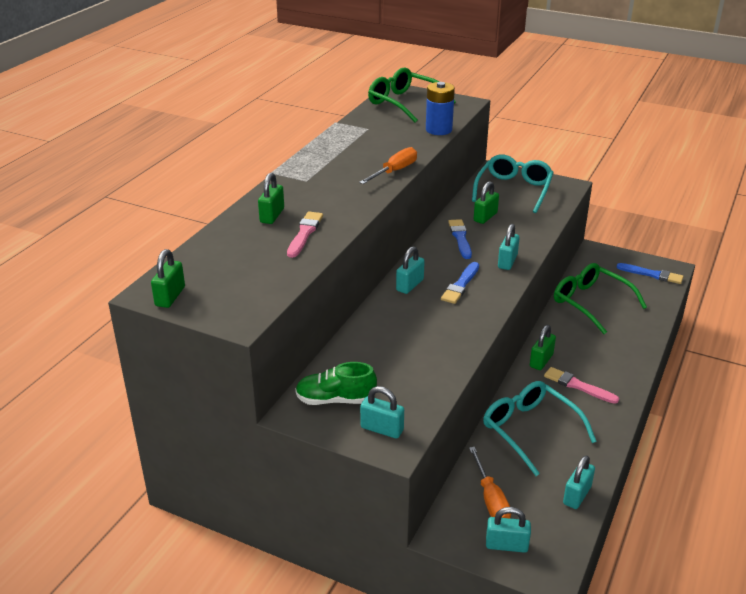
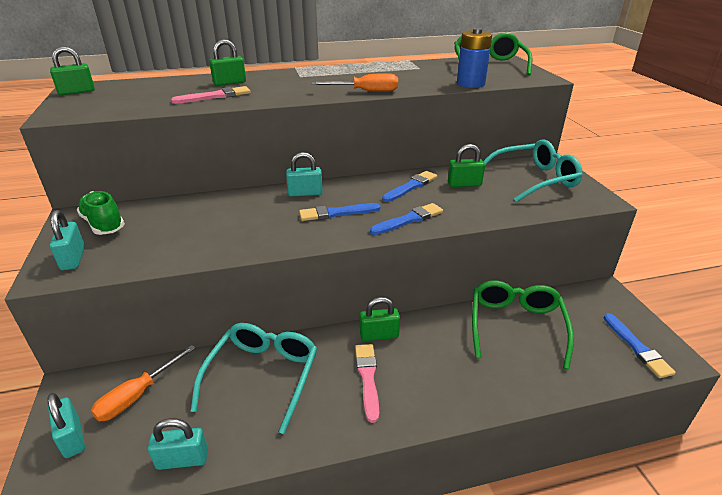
camera: 50 degrees right, 0 degrees up
turquoise padlock [498,224,520,270] -> blue brush [370,203,443,235]

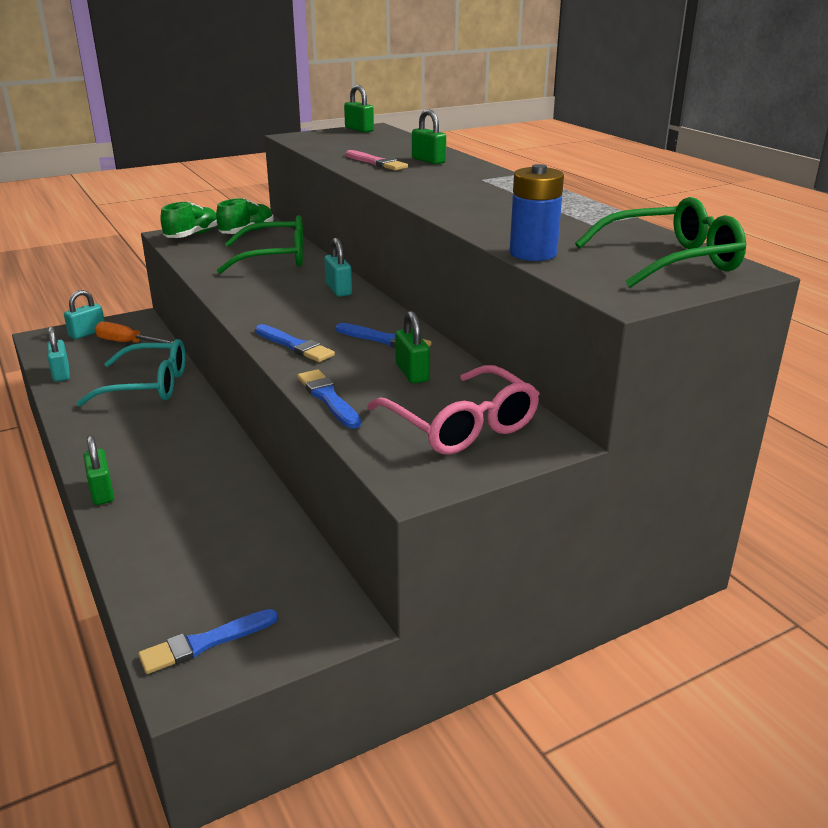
camera: 75 degrees right, 5 degrees down
turquoise padlock [50,210,85,270] -> green shoe [160,201,217,238]
blue brush [299,203,381,221] -> blue brush moved to [297,369,361,429]
orange screwdriver [312,73,398,92] -> none
pink brush [355,344,379,423] -> none
green padlock [360,297,400,341] -> green padlock moved to [83,435,114,505]
green glasses [472,281,574,370] -> green glasses moved to [217,215,304,274]
turquoise glasses [483,139,583,203] -> pink glasses [367,365,540,455]

